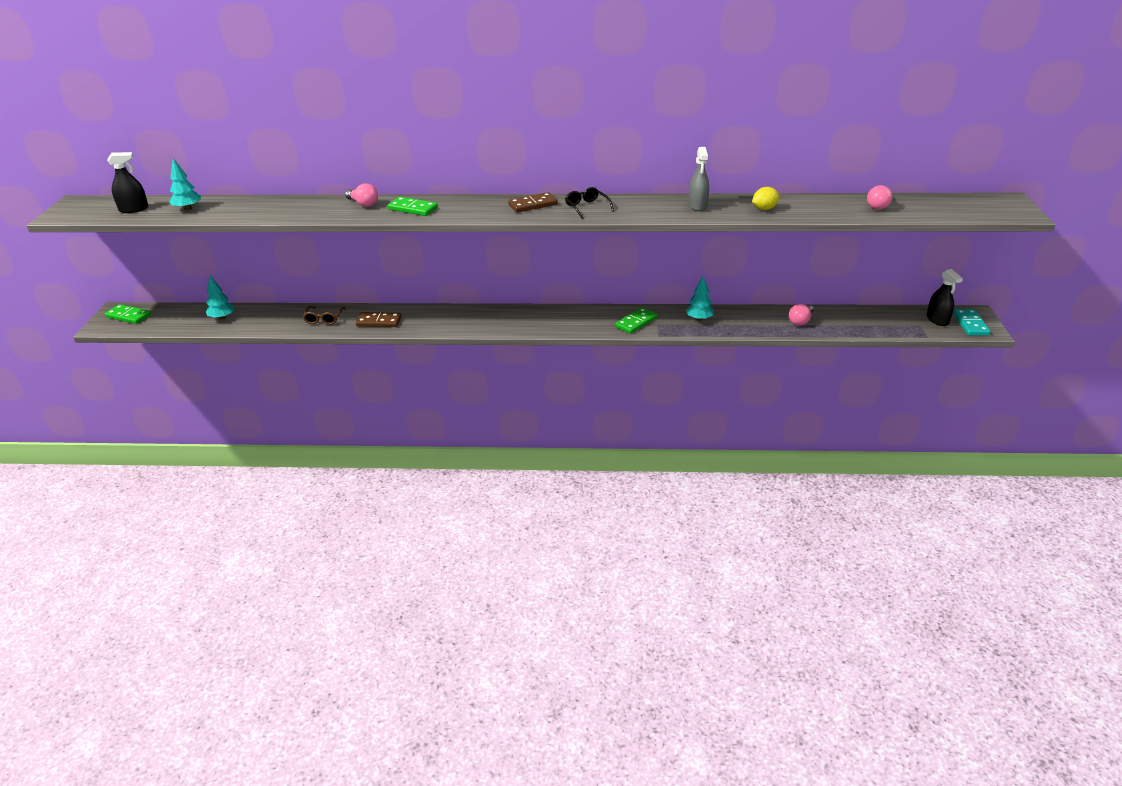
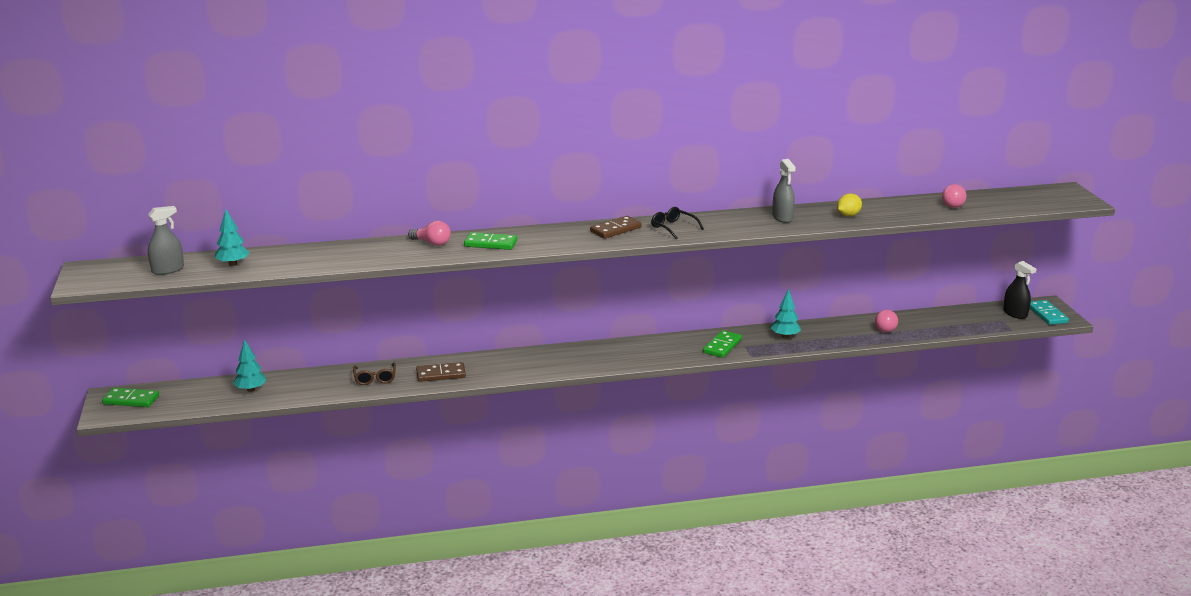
camera: 15 degrees left, 10 degrees down
black spray bottle [107,152,148,213] -> grey spray bottle [148,206,184,275]

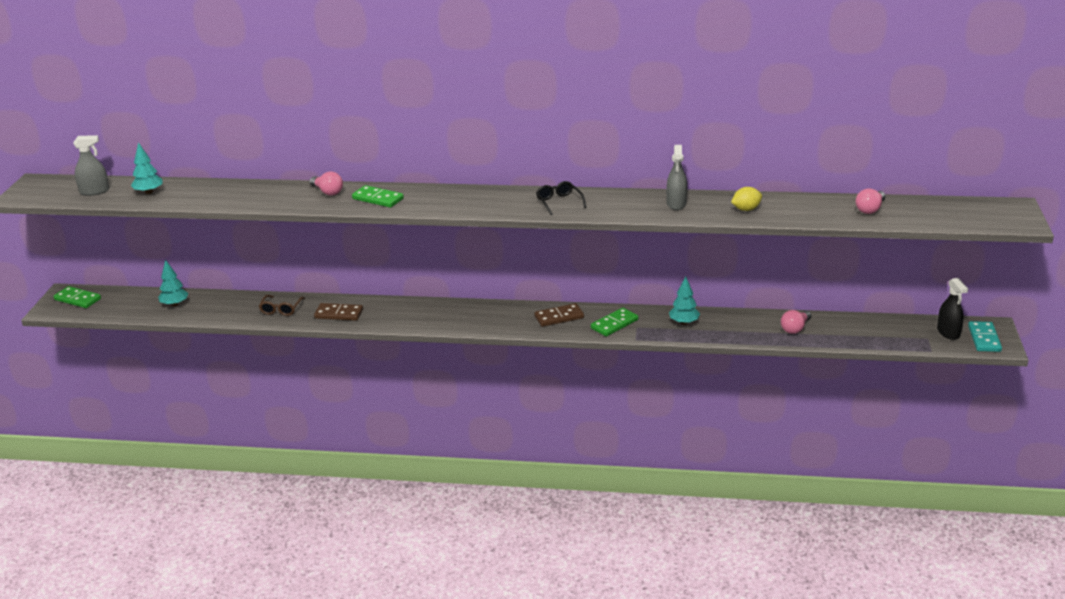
camera: 20 degrees right, 5 degrees up
brown domino [590,216,642,239] -> brown domino moved to [534,303,584,327]

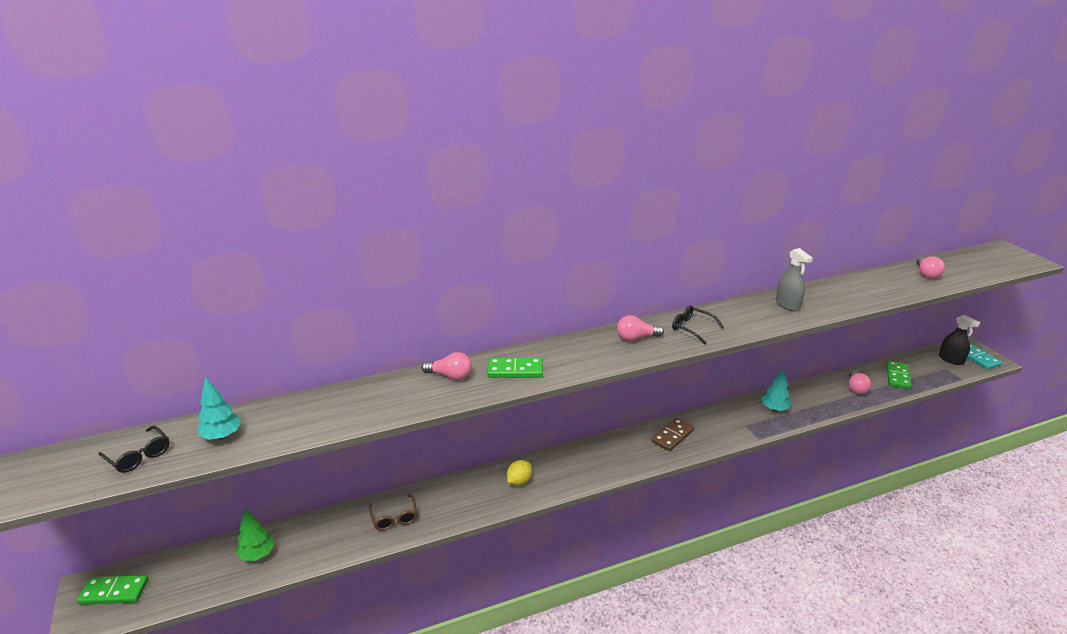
camera: 30 degrees left, 0 degrees up
grey spray bottle [73,135,109,196] -> black glasses [98,426,169,473]
turquoise tree [158,259,188,306] -> green tree [236,509,275,561]
brown domino [314,303,363,321] -> none
green domino [591,308,638,336] -> green domino moved to [886,361,911,389]
yellow lemon [731,187,762,211] -> yellow lemon moved to [507,460,532,486]
none -> pink light bulb [617,315,664,341]

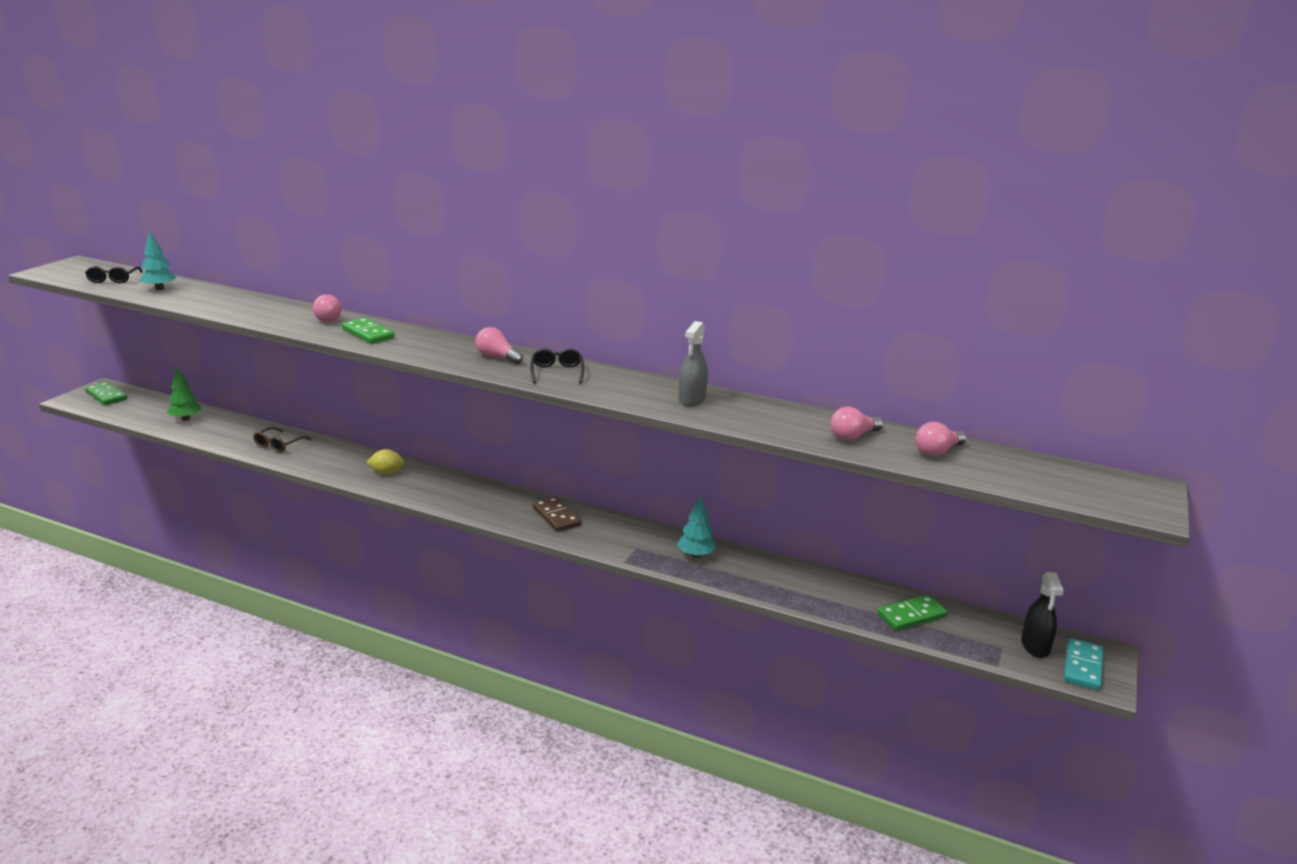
camera: 45 degrees right, 5 degrees down
brown domino [651,418,694,451] -> brown domino turned 60 degrees clockwise [532,496,581,532]
pink light bulb [849,370,872,394] -> pink light bulb moved to [830,407,883,441]

